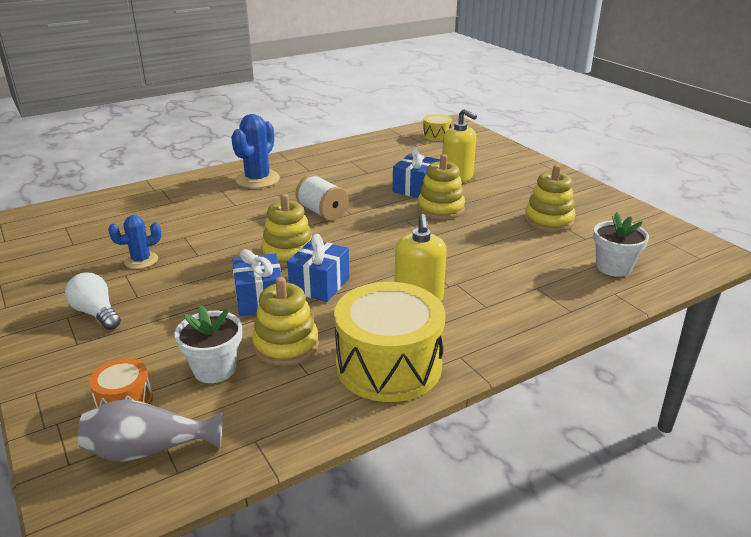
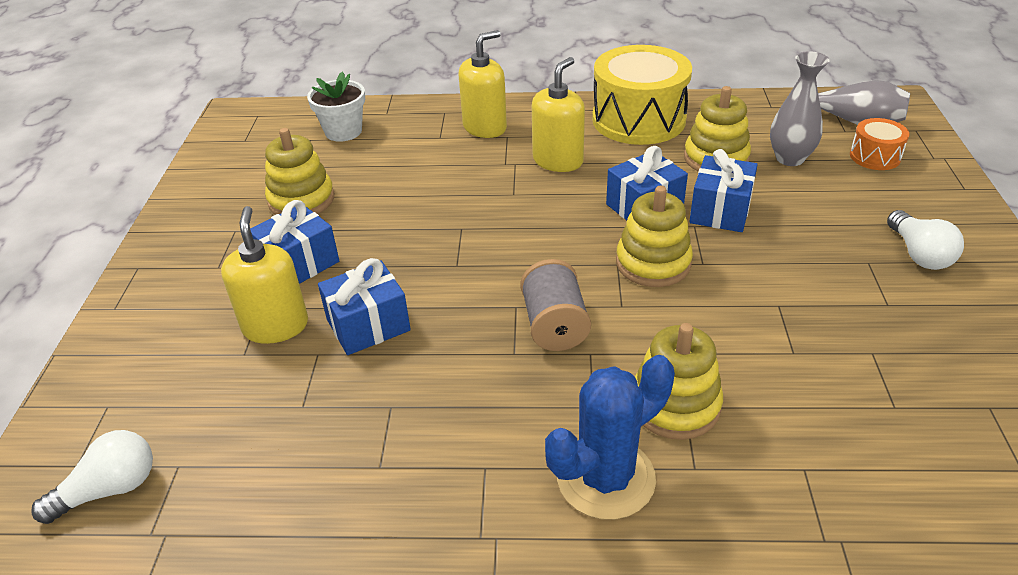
camera: 145 degrees left, 10 degrees up
blue cactus [108,215,161,269] -> none
white flower pot [175,306,242,383] -> grey vase [770,51,830,166]
white spool [296,174,349,221] -> grey spool [520,259,591,351]
yellow stacking toy [417,154,465,220] -> yellow stacking toy moved to [635,323,723,440]
yellow drum [423,114,452,141] -> white light bulb [31,430,153,524]
none -> blue gift [250,200,339,284]
none -> yellow soap dispenser [459,30,507,138]

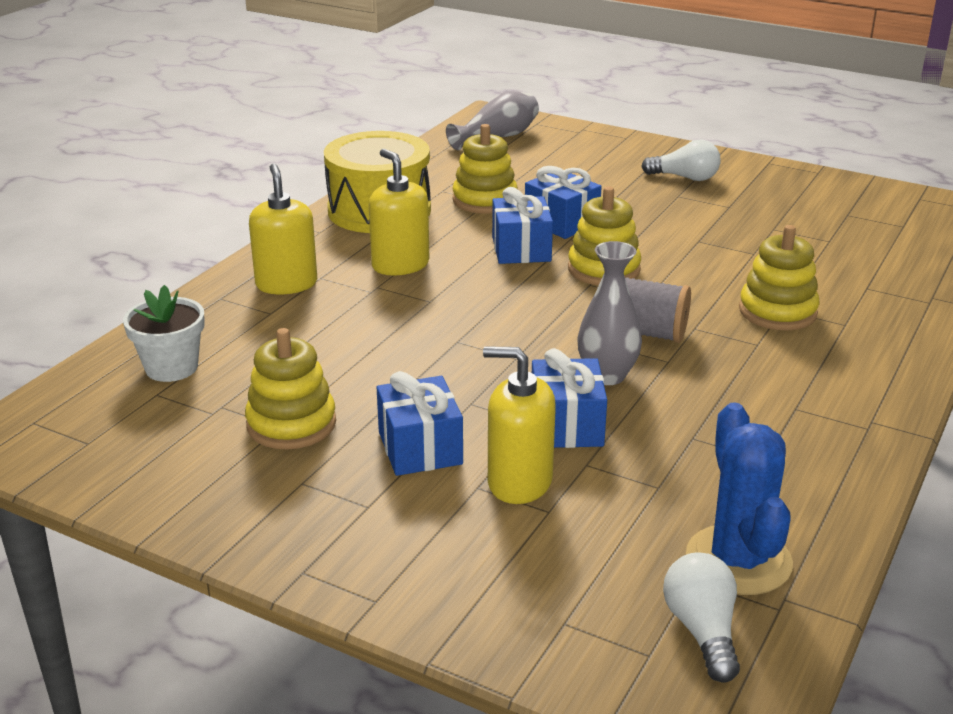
camera: 65 degrees left, 10 degrees down
blue cactus [545,355,675,520] -> blue cactus moved to [686,402,793,595]
grey vase [770,51,830,166] -> grey vase moved to [577,241,642,385]
orange drum [850,118,910,170] -> none

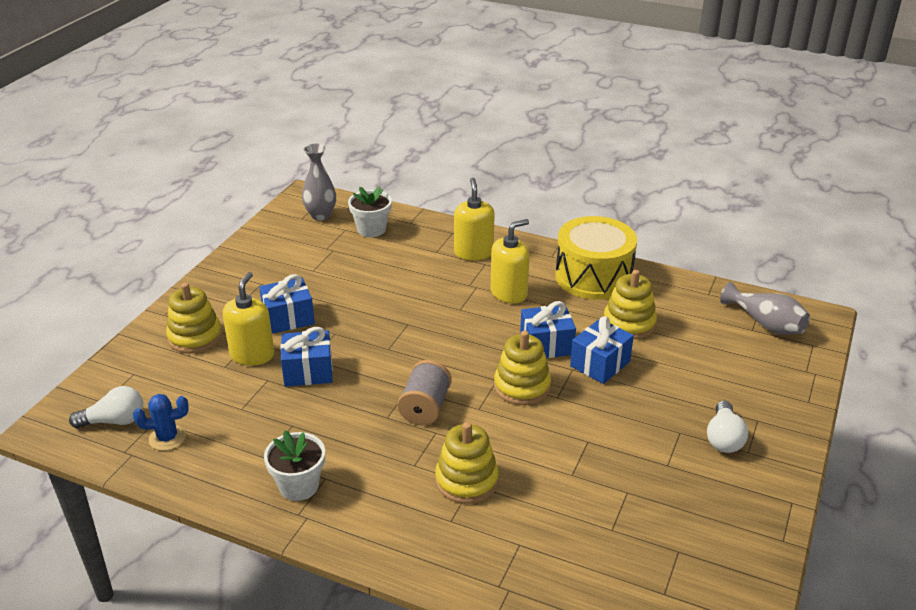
camera: 85 degrees right, 5 degrees up
yellow stacking toy [245,328,336,449] -> yellow stacking toy moved to [166,283,222,353]
yellow soap dispenser [249,164,317,294] -> yellow soap dispenser turned 75 degrees counterclockwise [454,178,495,261]
grey vase [577,241,642,385] -> grey vase moved to [302,144,336,221]
blue cactus [686,402,793,595] -> blue cactus [133,394,189,451], size x0.60
none -> white flower pot [264,430,325,501]

